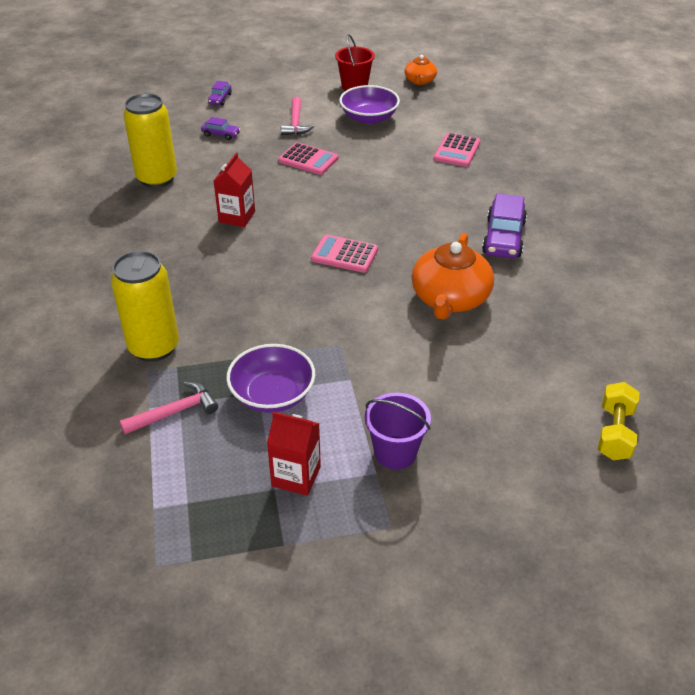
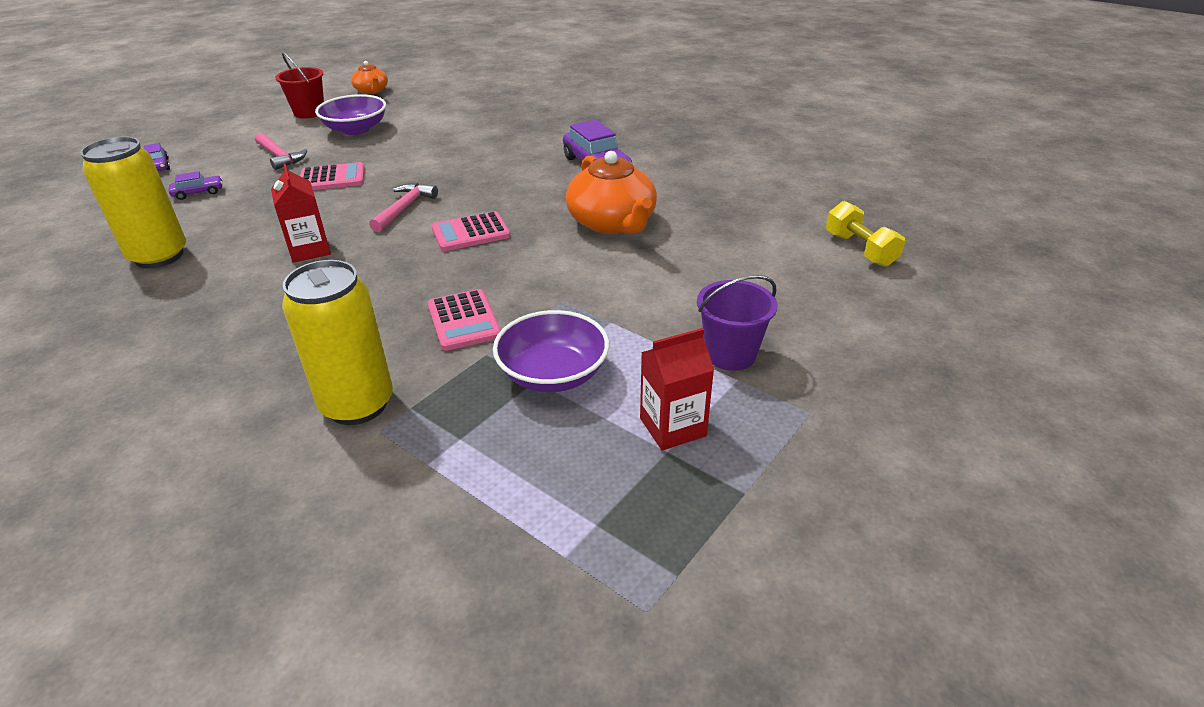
camera: 40 degrees left, 5 degrees down
pink hammer [120,381,218,434] -> pink hammer moved to [369,183,438,232]
pink calculator [434,133,480,167] -> pink calculator moved to [427,289,501,351]

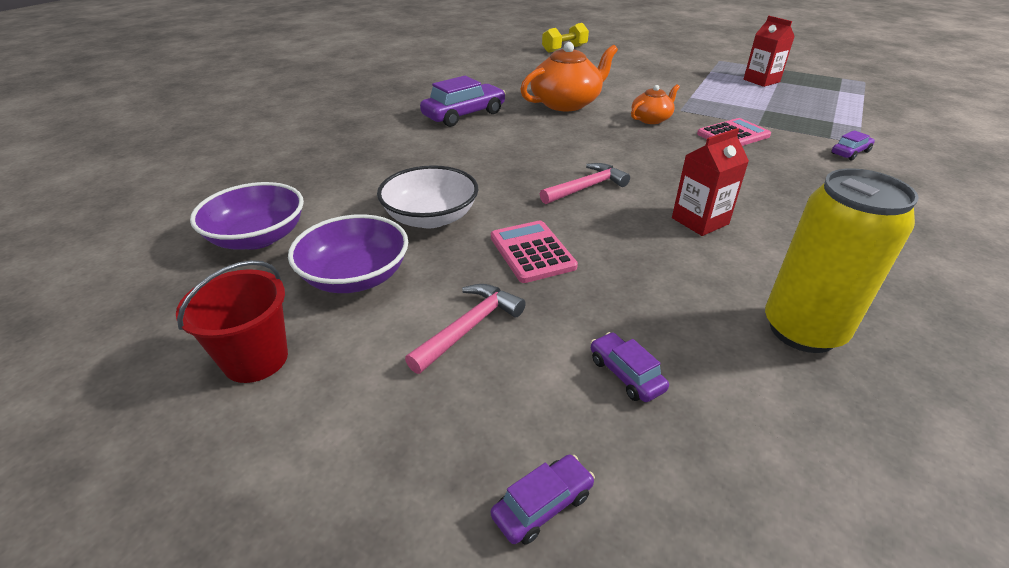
camera: 100 degrees left, 0 degrees up
yellow can [282,260,393,425] -> purple car [831,130,875,160]
orange teapot [351,61,388,94] -> orange teapot moved to [631,84,680,124]
pink hammer [369,183,438,232] -> pink hammer turned 135 degrees clockwise [540,163,630,204]
pink calculator [432,211,510,251] -> none
purple bowl [493,310,609,392] -> purple bowl moved to [190,182,304,250]
purple bucket [697,275,777,371] -> none
none -> white bowl [377,165,479,229]

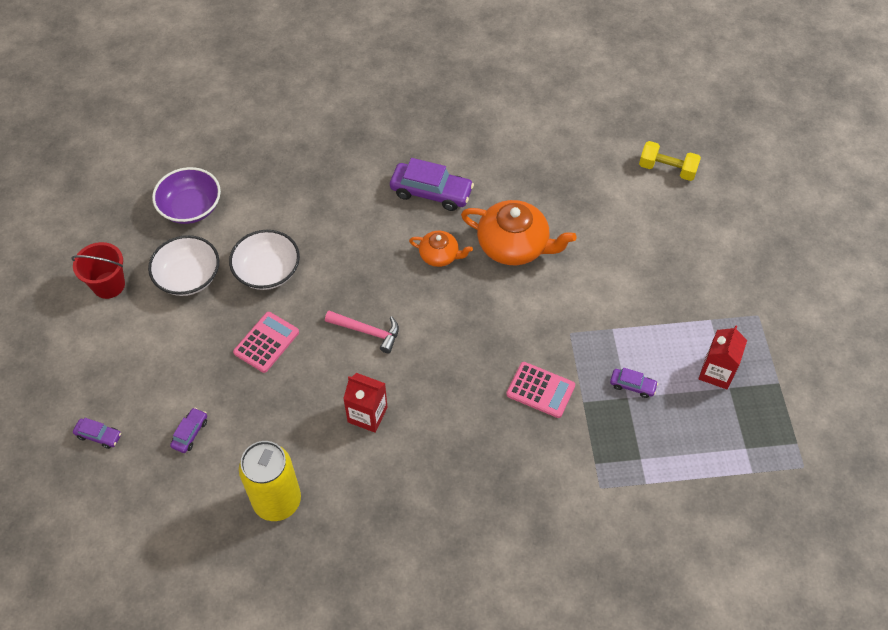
camera: 55 degrees right, 20 degrees up
purple bowl [288,214,408,293] -> white bowl [148,235,219,296]
pink hammer [405,284,526,374] -> none
orange teapot [631,84,680,124] -> orange teapot moved to [409,231,473,267]
purple car [831,130,875,160] -> purple car moved to [610,368,658,398]

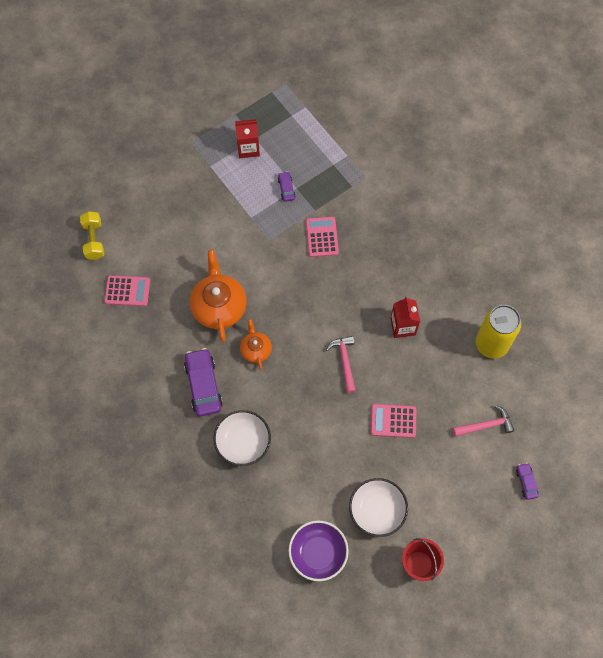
camera: 120 degrees left, 10 degrees up
purple car [170,408,207,453] -> pink hammer [453,405,515,437]
white bowl [229,230,300,290] -> white bowl moved to [213,410,271,466]
none -> pink calculator [104,275,150,306]

